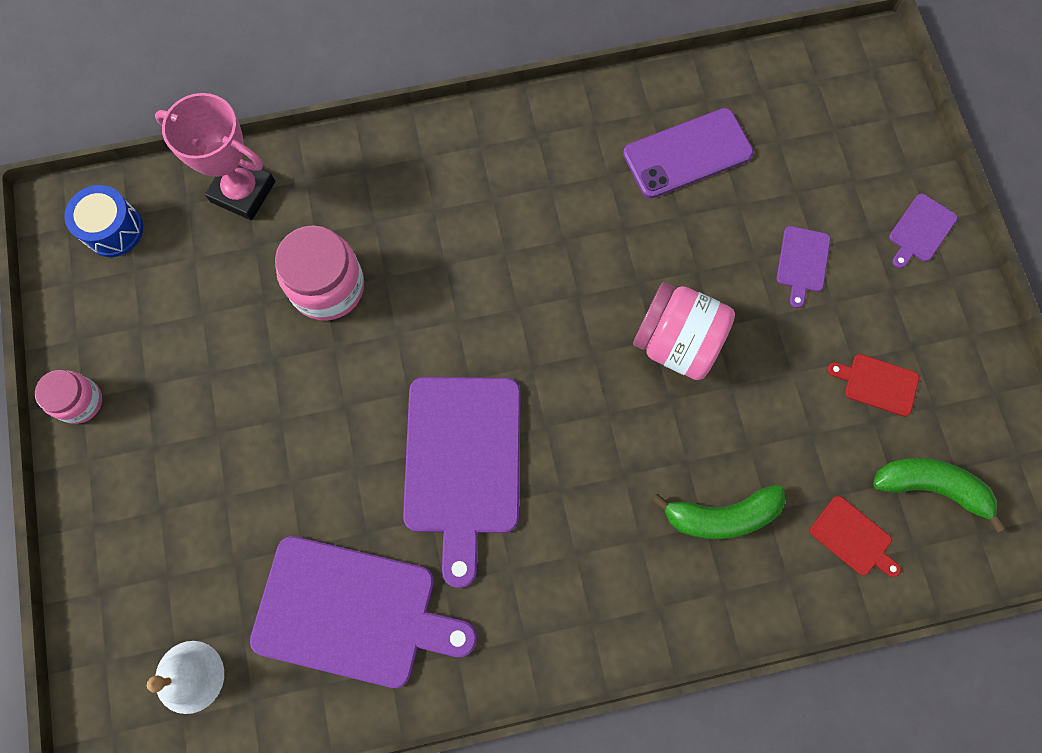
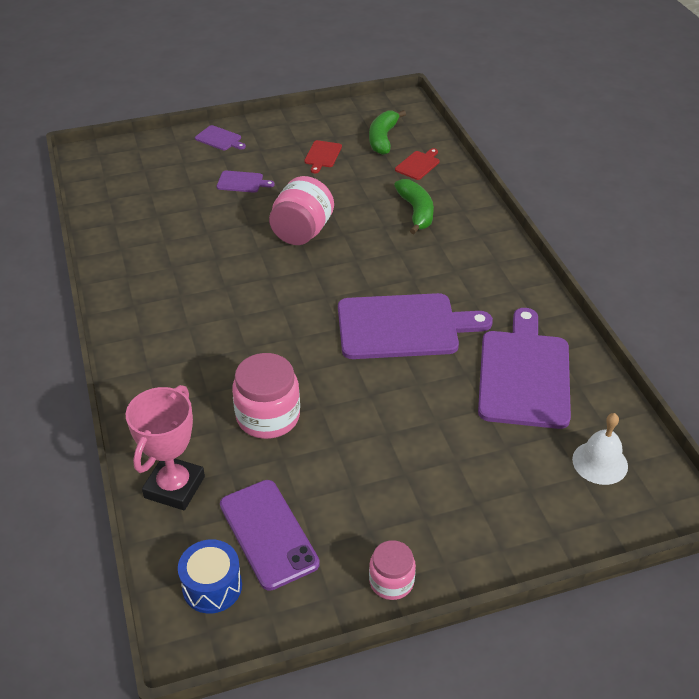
camera: 95 degrees left, 30 degrees down
purple phone [623,108,754,198] -> purple phone moved to [220,480,320,591]

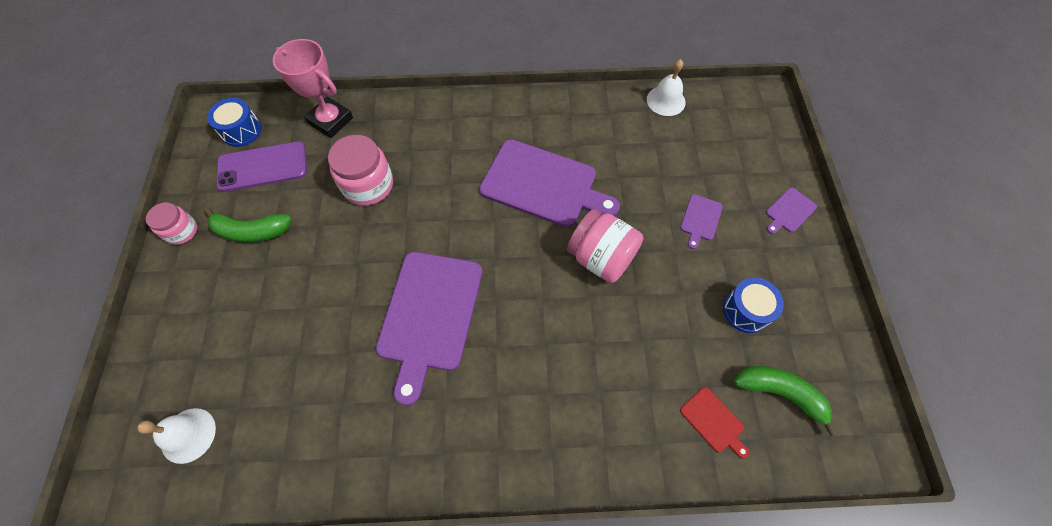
camera: 105 degrees right, 20 degrees up
red cutting board [304,140,342,173] -> blue drum [723,278,784,333]
green banana [394,179,434,234] -> green banana moved to [204,208,291,243]
purple cutting board [478,308,571,429] -> purple cutting board moved to [479,139,620,227]
none -> white bell [647,59,686,116]

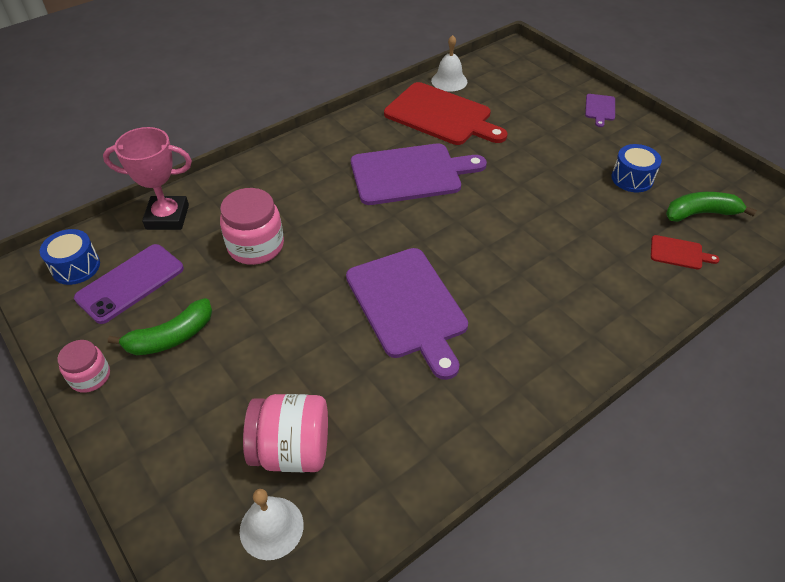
camera: 35 degrees left, 15 degrees down
pink jar [567,209,643,283] -> pink jar moved to [243,394,328,472]
purple cutting board [680,194,723,249] -> none
none -> red cutting board [384,82,507,145]

